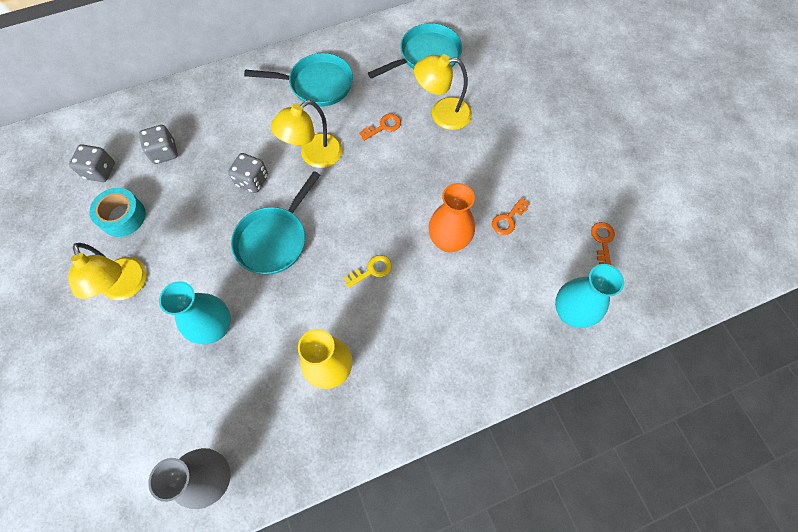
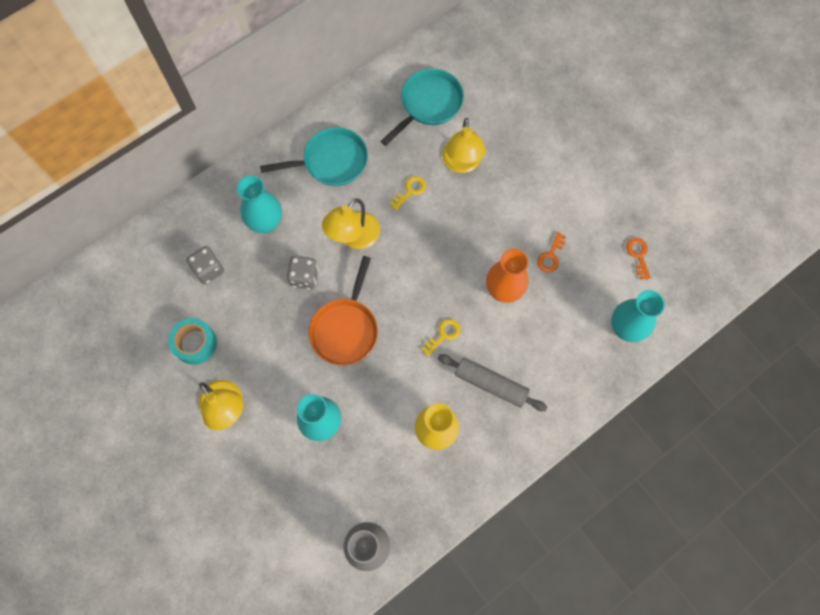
camera: 15 degrees left, 5 degrees up
grey dice [69,144,115,182] -> none
turquoise pan [231,171,320,275] -> orange pan [309,256,378,365]
orange key [359,114,401,141] -> yellow key [390,176,426,211]
yellow lamp [414,54,472,130] -> yellow lamp turned 75 degrees counterclockwise [442,118,486,173]
none -> turquoise vase [237,175,282,233]
none -> grey rolling pin [438,354,547,411]

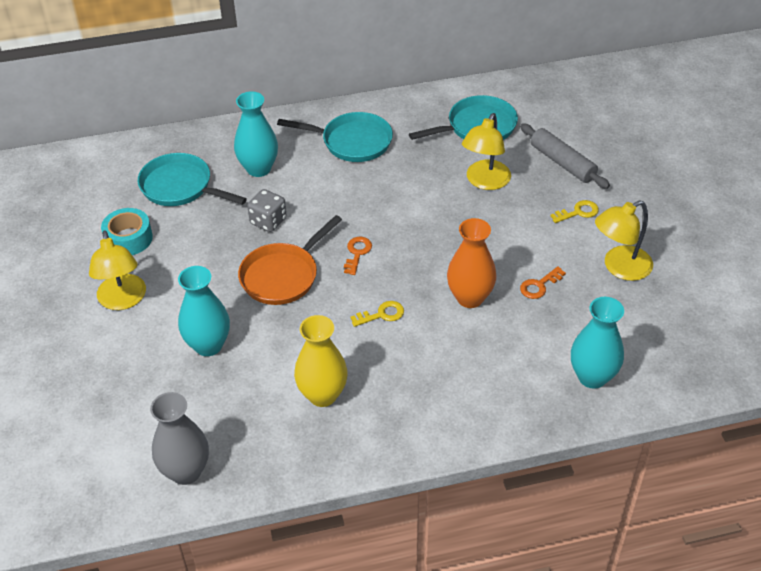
camera: 25 degrees right, 25 degrees down
grey dice [186,246,224,284] -> turquoise pan [138,153,247,206]
yellow lamp [322,198,380,249] -> yellow lamp moved to [595,200,653,281]
yellow key [390,176,426,211] -> yellow key moved to [550,200,599,223]
grey rolling pin [438,354,547,411] -> grey rolling pin moved to [520,123,610,189]
orange key [626,238,651,280] -> orange key moved to [344,237,372,275]

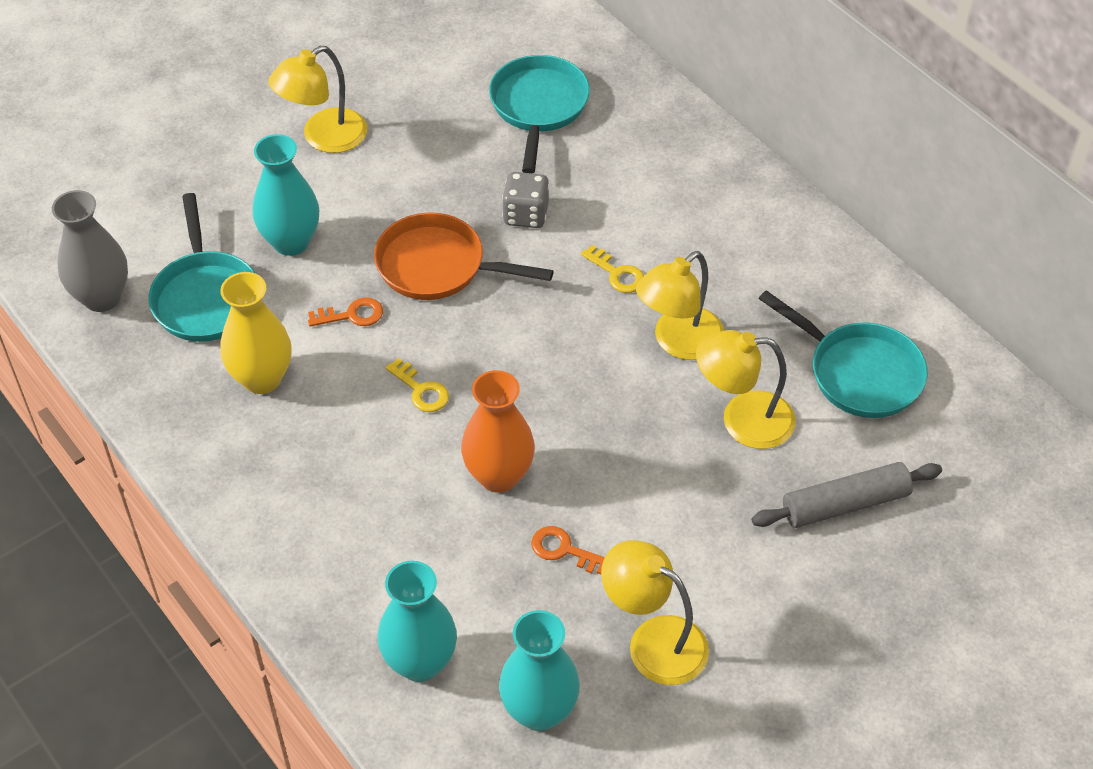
camera: 65 degrees right, 5 degrees up
turquoise tape [101,208,153,255] -> none
turquoise vase [234,91,278,177] -> turquoise vase moved to [499,610,580,731]
turquoise pan [277,112,393,162] -> turquoise pan moved to [149,193,256,342]
orange key [344,237,372,275] -> orange key moved to [308,297,383,327]
grey rolling pin [520,123,610,189] -> grey rolling pin turned 45 degrees clockwise [752,462,942,528]
yellow key [550,200,599,223] -> yellow key moved to [581,245,644,293]
none -> yellow lamp [636,251,724,360]

